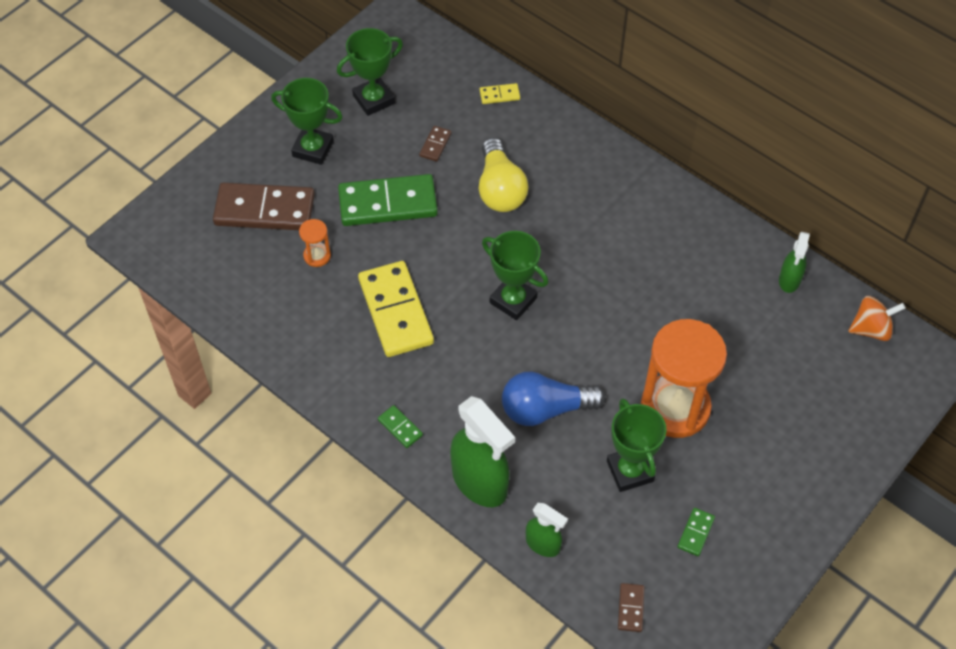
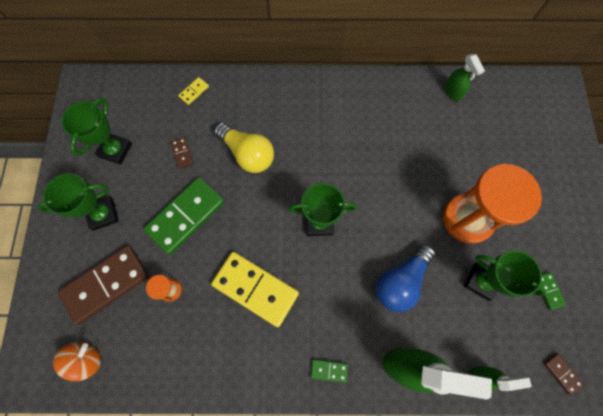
camera: 40 degrees left, 15 degrees up
orange spinning top [848,296,906,341] -> orange spinning top moved to [53,342,101,381]

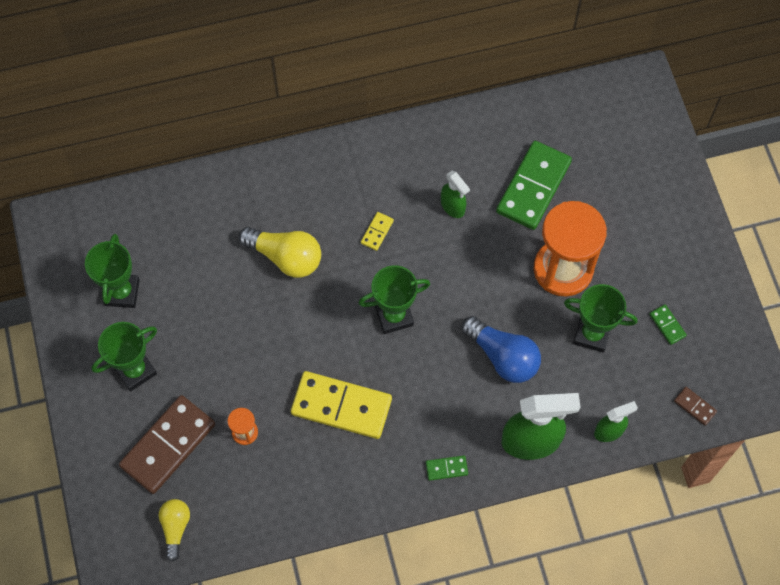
camera: 15 degrees left, 5 degrees down
orange spinning top [53,342,101,381] -> yellow light bulb [159,499,190,562]
green domino [143,177,225,255] -> green domino moved to [496,141,572,230]
brown domino [171,137,193,169] -> none
yellow domino [178,77,209,105] -> yellow domino moved to [361,212,394,251]
blue light bulb [376,244,436,312] -> blue light bulb turned 75 degrees counterclockwise [462,316,541,383]
green spray bottle [445,54,485,101] -> green spray bottle moved to [441,171,470,218]

